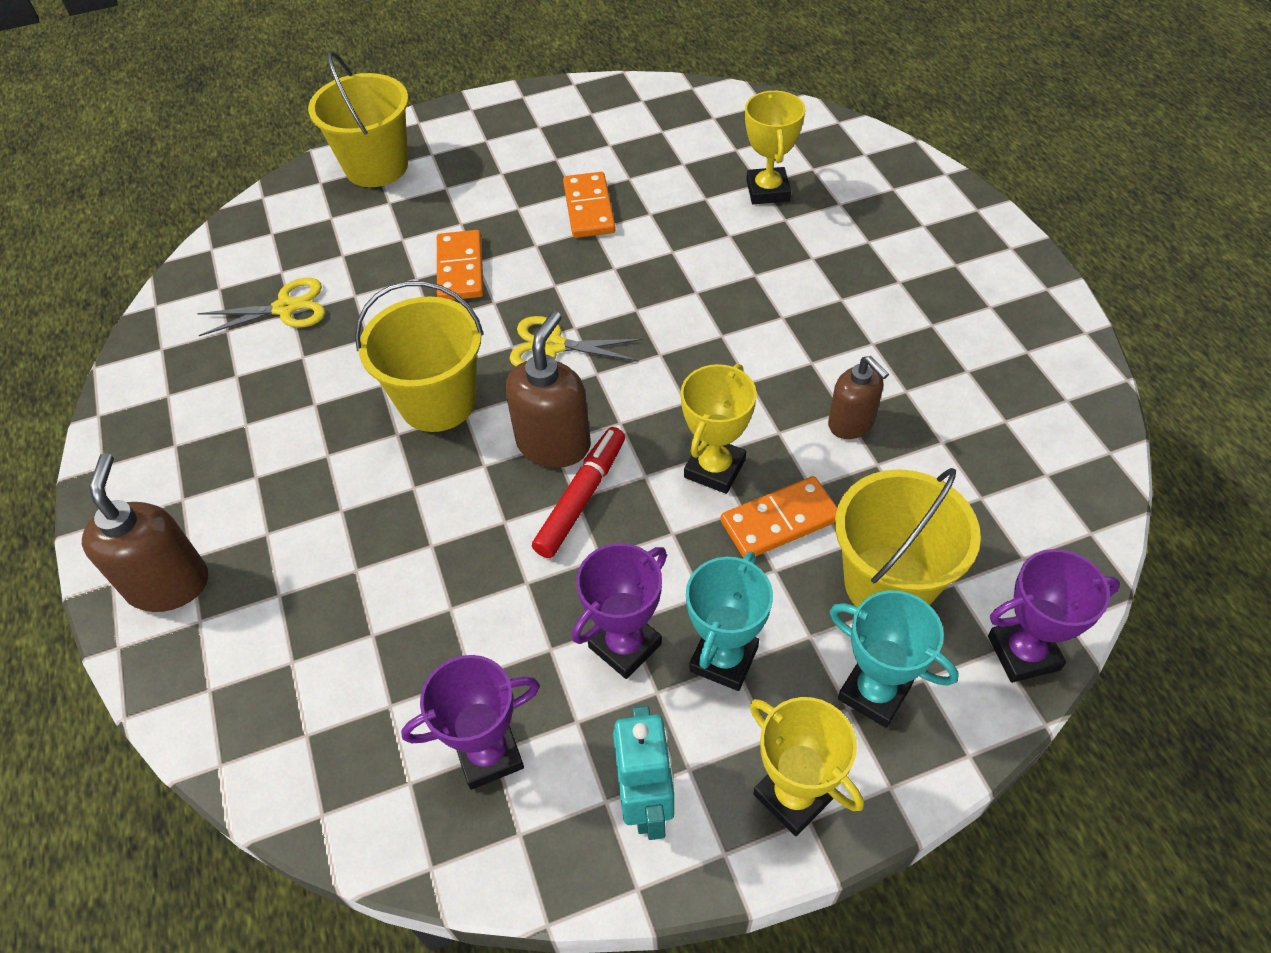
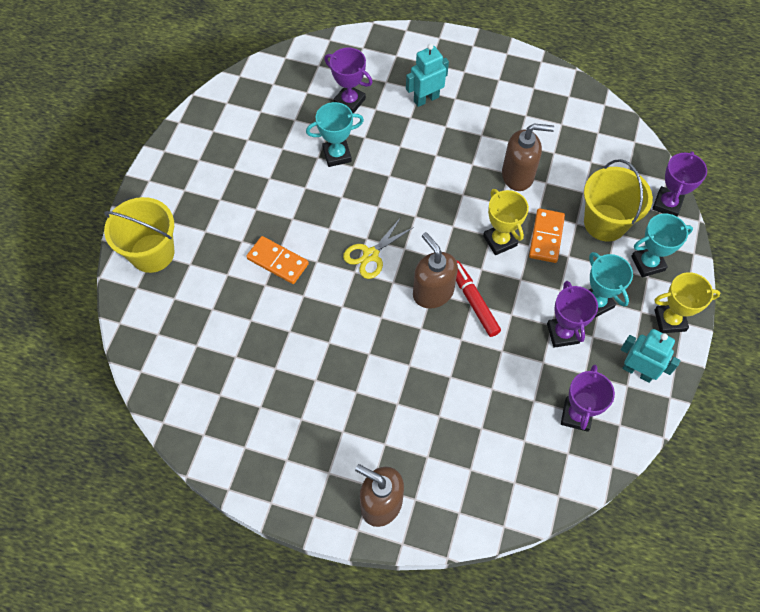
camera: 55 degrees left, 10 degrees up
yellow scissors [197,278,325,336] -> none
yellow bucket [355,281,484,432] -> none
orange domino [563,172,616,238] -> none
yellow trophy [745,91,805,204] -> purple trophy [324,48,373,114]
brown soap dispenser [828,356,889,439] -> brown soap dispenser [502,124,554,191], size x1.50
none -> turquoise trophy [306,102,364,167]
none -> turquoise robot [406,44,449,107]

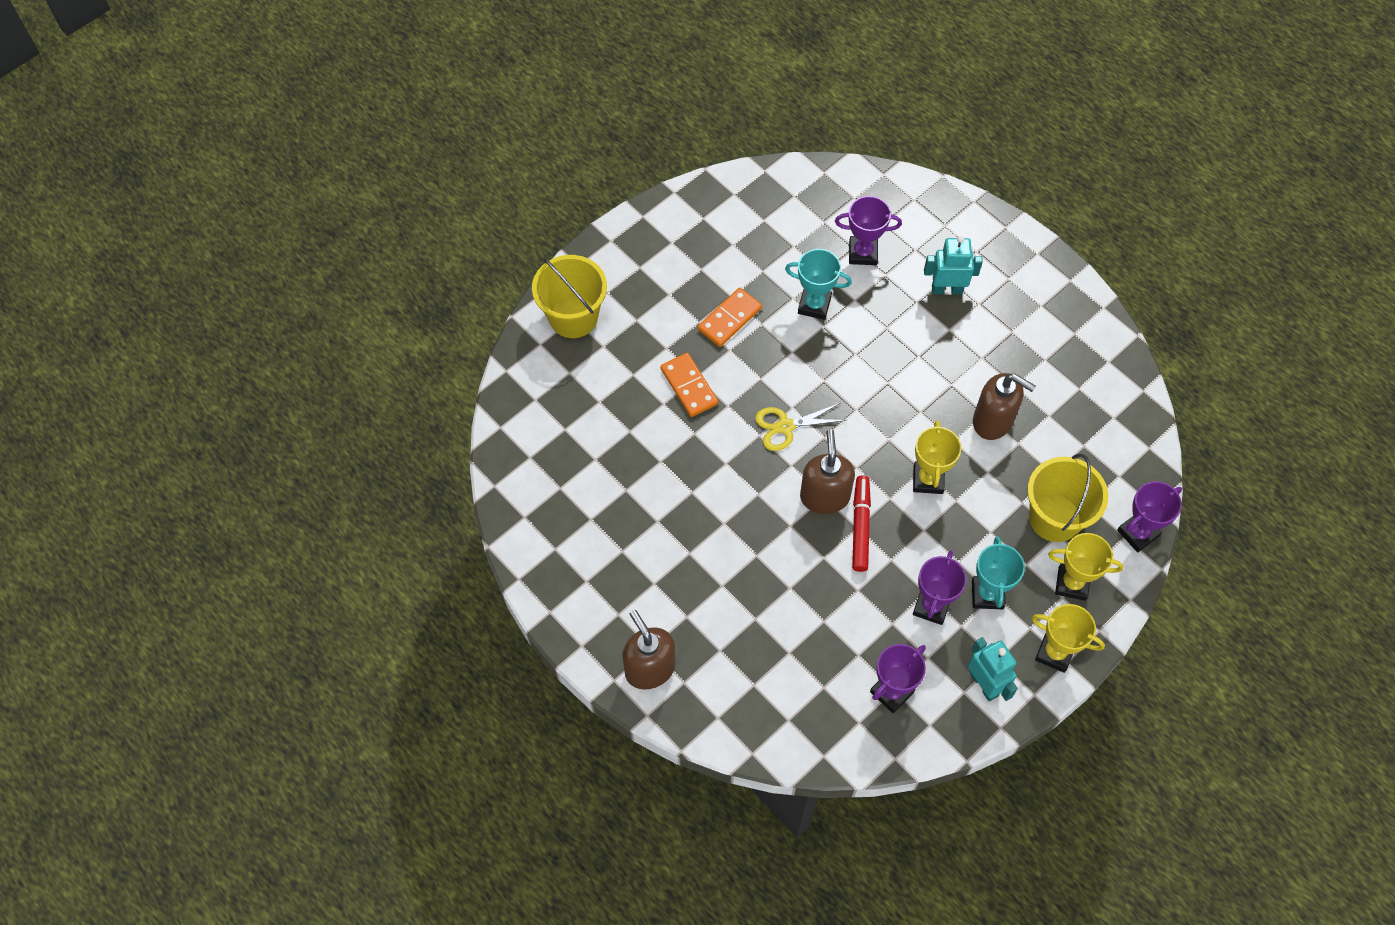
camera: 30 degrees right, 0 degrees up
purple trophy [324,48,373,114] -> purple trophy turned 60 degrees counterclockwise [835,196,902,265]
orange domino [529,208,565,263] -> orange domino moved to [698,288,762,347]
turquoise trophy [631,214,693,277] -> yellow trophy [1048,533,1124,601]

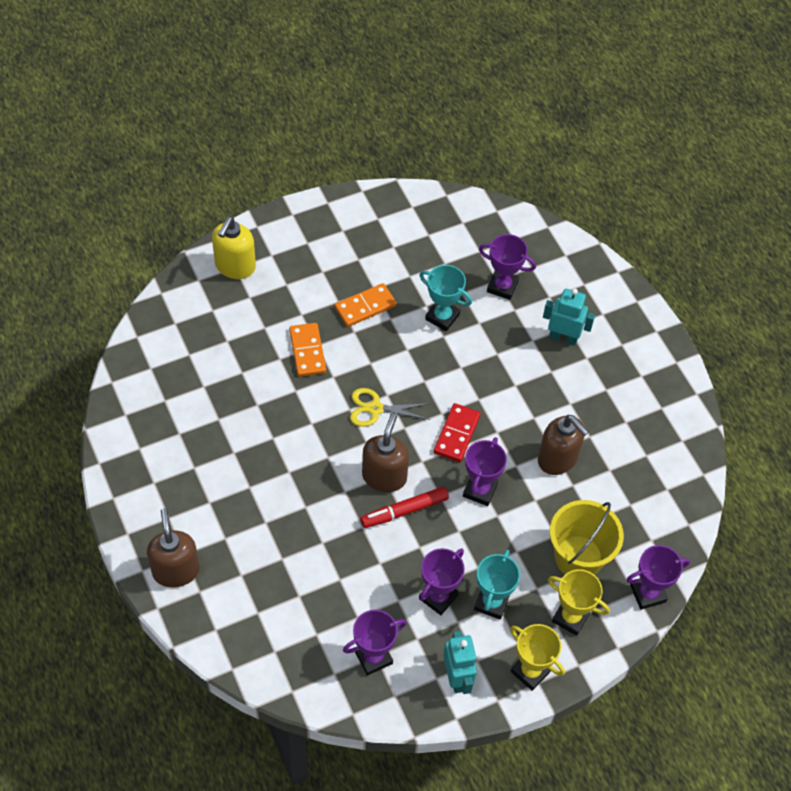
camera: 15 degrees right, 5 degrees down
yellow bucket [532,255,607,338] -> yellow soap dispenser [212,216,256,279]
red marker [852,475,871,572] -> red marker turned 135 degrees counterclockwise [361,487,449,528]
yellow trophy [913,420,961,494] -> purple trophy [463,437,507,506]
none -> red domino [434,403,481,462]

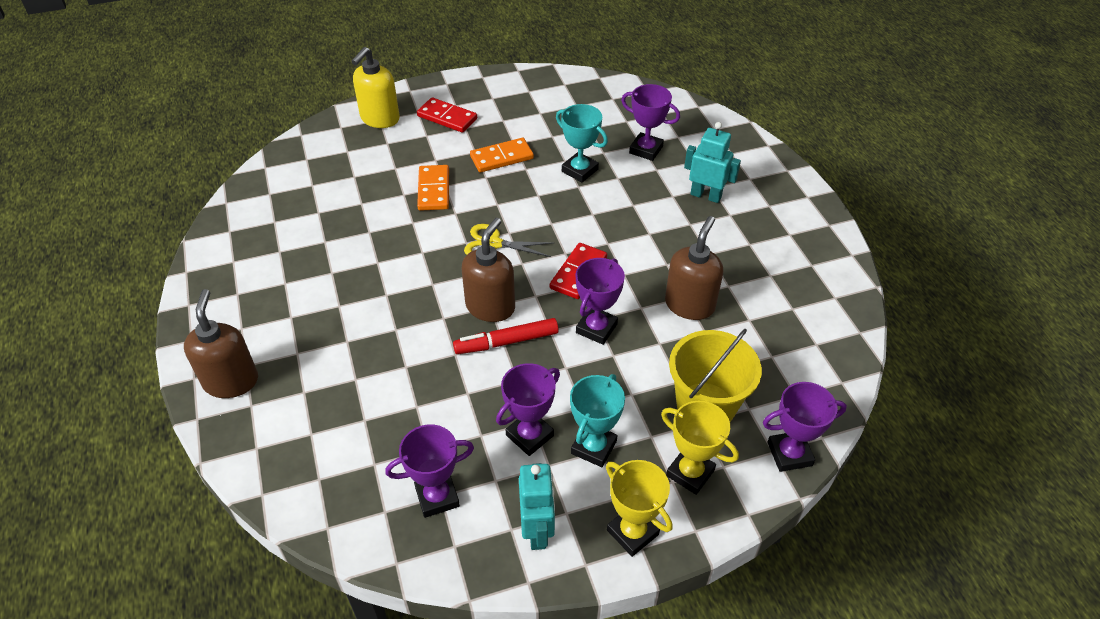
camera: 10 degrees right, 10 degrees down
brown soap dispenser [538,415,589,475] -> brown soap dispenser turned 120 degrees counterclockwise [665,216,723,320]
none -> red domino [417,97,477,133]

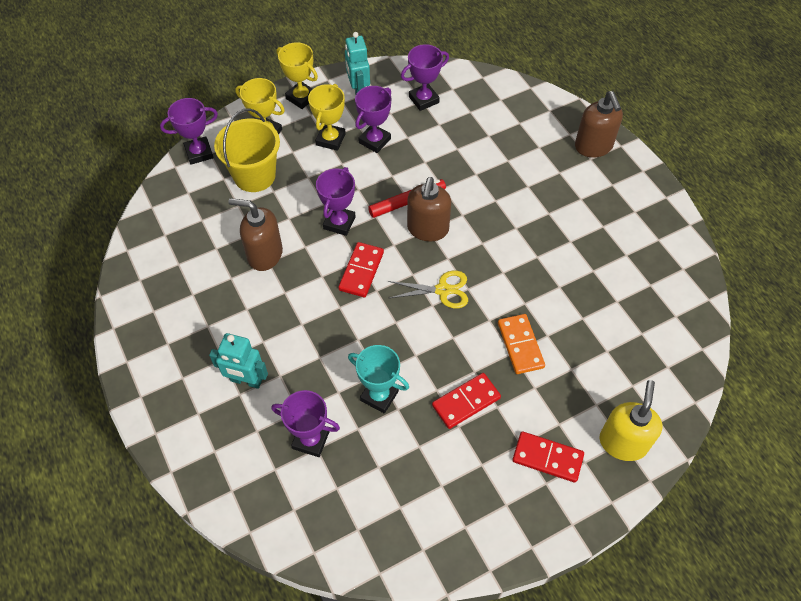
camera: 170 degrees right, 10 degrees up
orange domino [470,138,534,172] -> red domino [432,373,501,429]
turquoise trophy [570,374,625,467] -> yellow trophy [308,84,346,151]
brown soap dispenser [665,216,723,320] -> brown soap dispenser turned 90 degrees clockwise [228,198,283,271]

